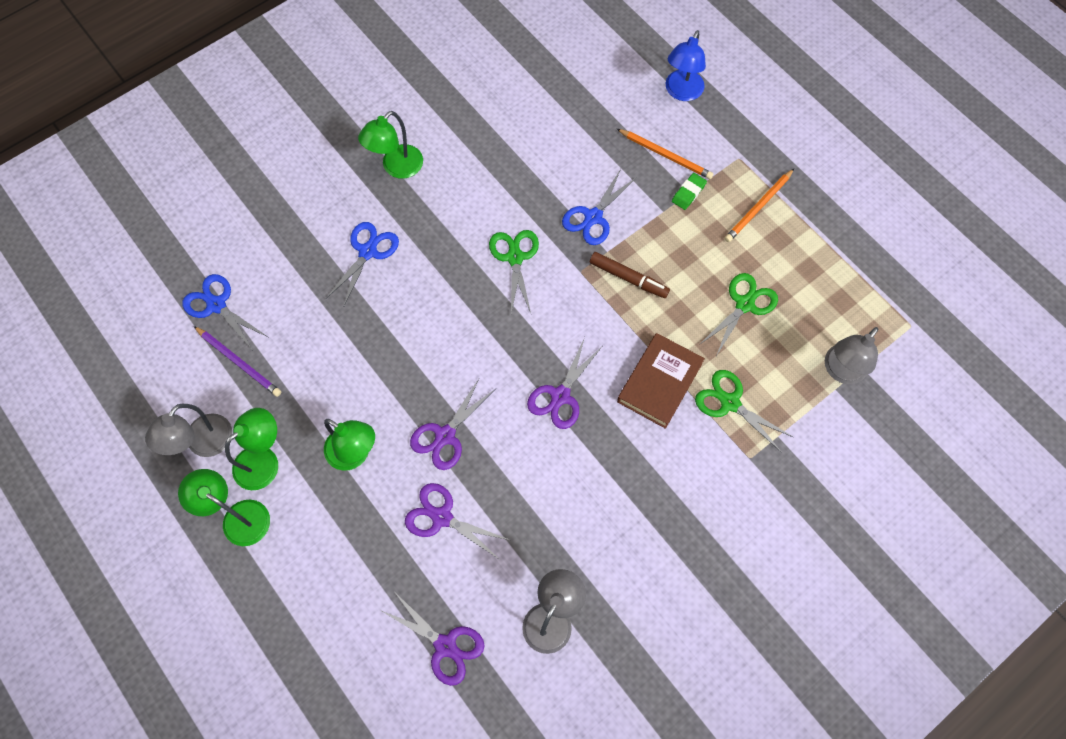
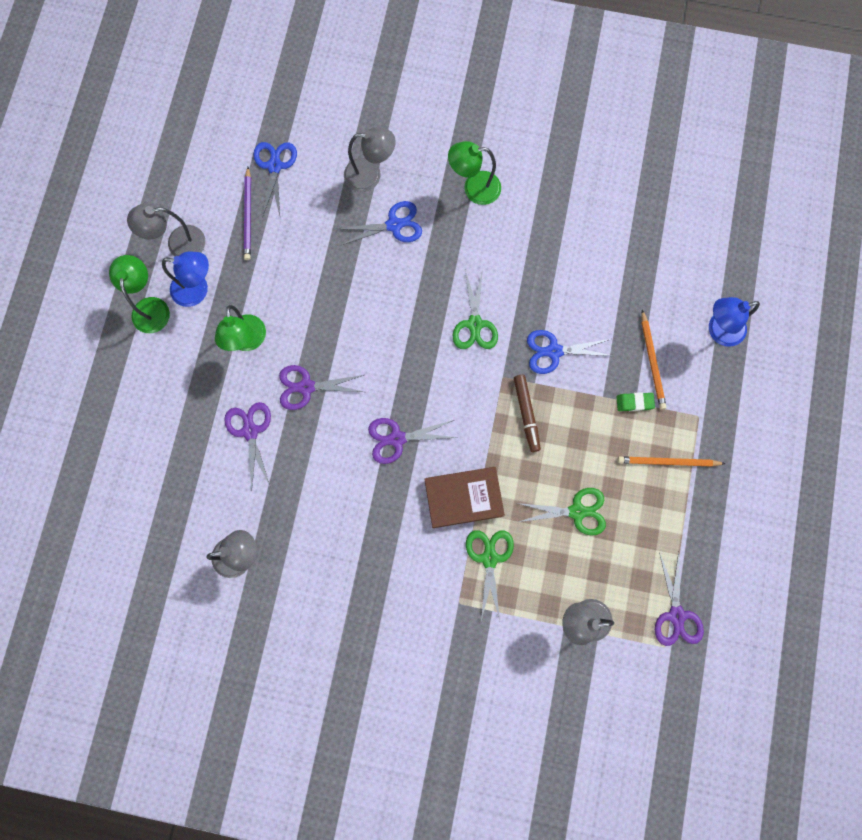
camera: 50 degrees right, 10 degrees up
green lamp [225,408,278,490] -> blue lamp [162,252,209,307]
purple scissors [380,594,485,686] -> purple scissors moved to [655,552,704,646]
green scissors [489,230,539,313] -> green scissors turned 135 degrees clockwise [453,270,498,349]
none -> grey lamp [344,127,396,192]

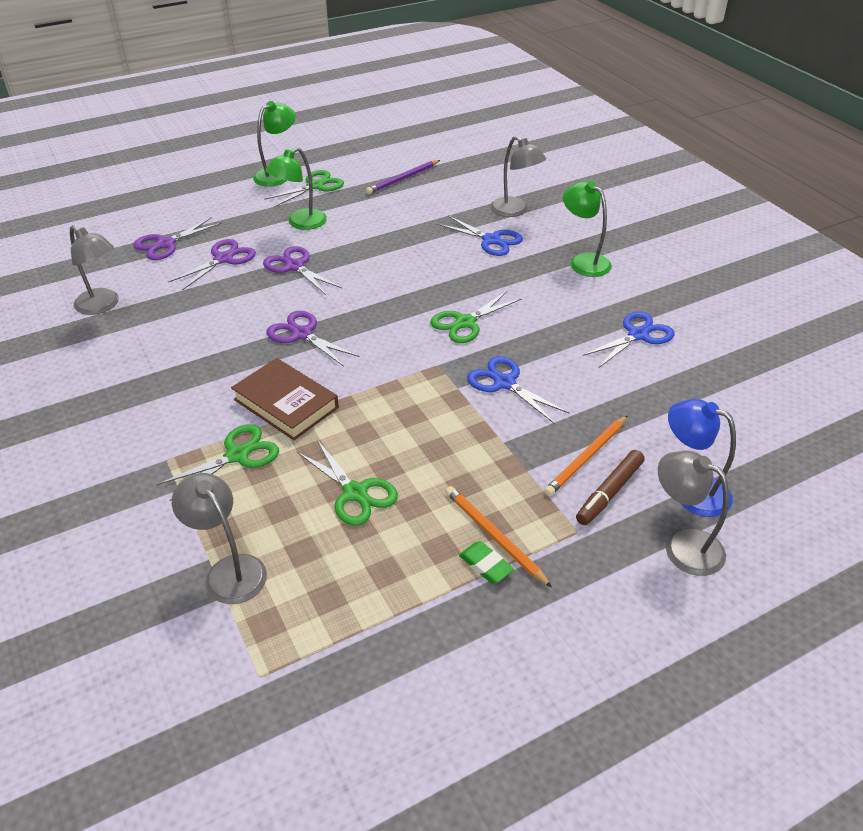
camera: 50 degrees right, 35 degrees down
grey lamp [127,203,205,256] -> grey lamp moved to [658,451,729,576]
blue lamp [162,252,209,307] -> green scissors [264,170,344,207]
blue scissors [253,142,297,218] -> blue scissors moved to [583,311,675,368]
brown marker [514,375,541,452] -> brown marker moved to [576,450,644,525]
green eraser [617,392,655,411] -> green eraser moved to [459,541,514,584]
purple scissors [655,552,704,646] -> purple scissors moved to [133,217,222,260]

